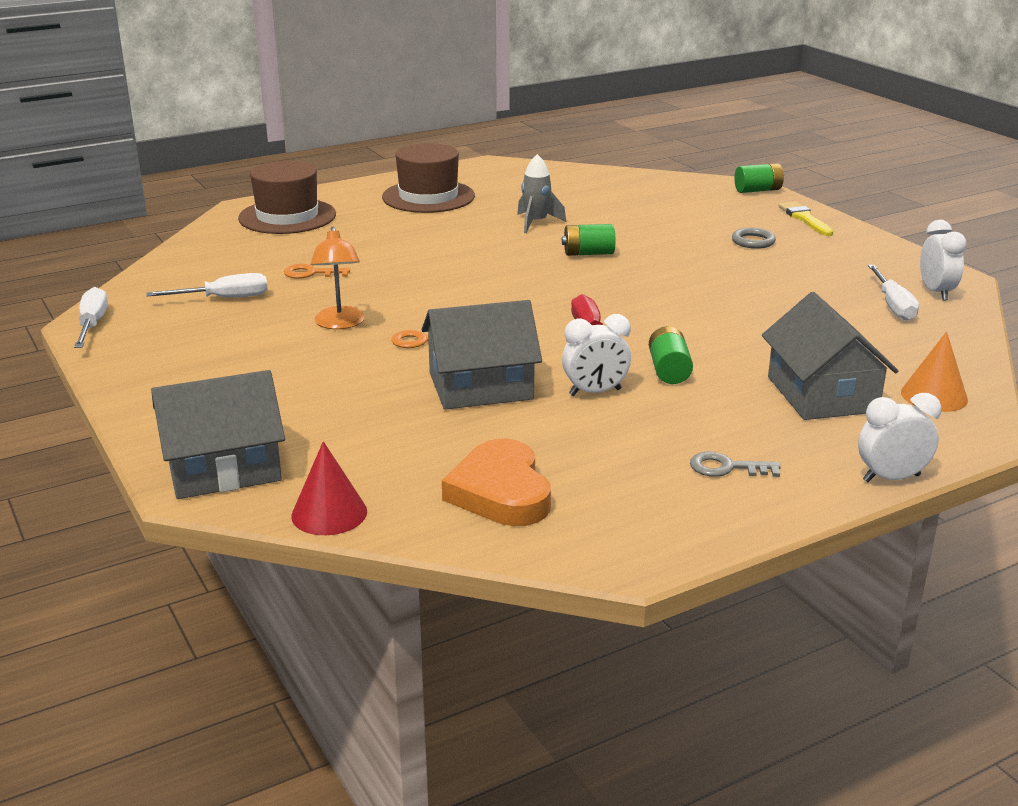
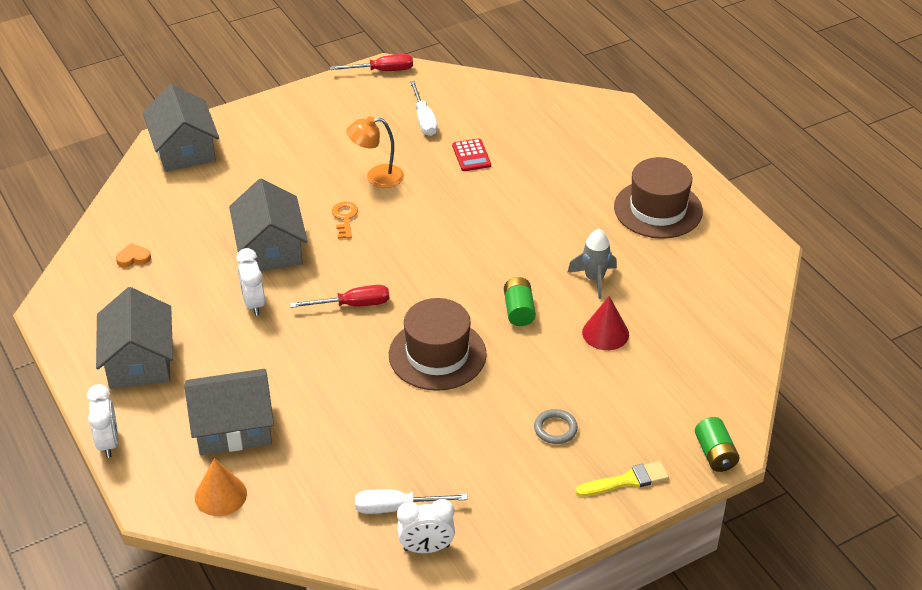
camera: 90 degrees right, 15 degrees up
white screwdriver [74,287,108,348] -> red screwdriver [330,54,413,71]
brown hat [238,161,336,234] -> brown hat moved to [389,298,487,391]
orange key [284,264,350,279] -> red calculator [452,138,491,171]
red cone [291,441,367,535] -> red cone moved to [582,296,629,350]
orange heart [442,439,551,526] -> orange heart [116,243,151,267], size x0.45
green battery [649,326,693,384] -> none
grey key [690,452,781,477] -> grey house [96,287,173,389]

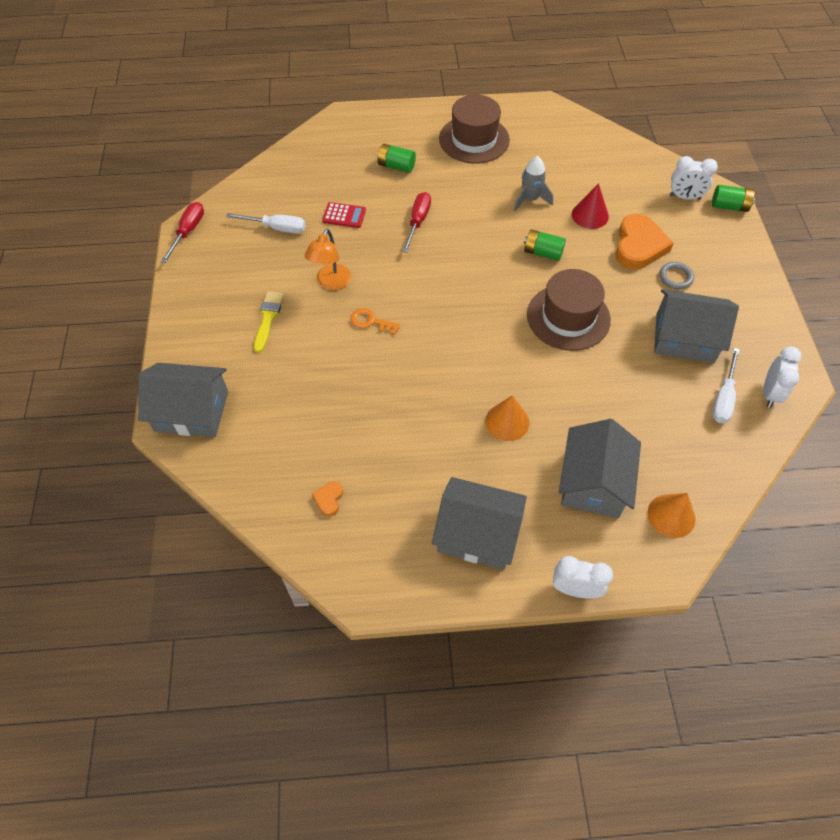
camera: 65 degrees left, 15 degrees up
grey house [229,178,308,271] -> grey house moved to [654,289,739,363]
white clock [236,248,265,316] -> white clock moved to [670,156,718,200]
red screwdriver [290,285,389,308] -> red screwdriver moved to [402,192,431,253]
yellow brush [576,461,669,497] -> yellow brush moved to [254,291,284,353]
none -> green battery [377,144,416,173]
none -> orange cone [485,395,529,441]
none -> orange heart [615,214,674,269]

